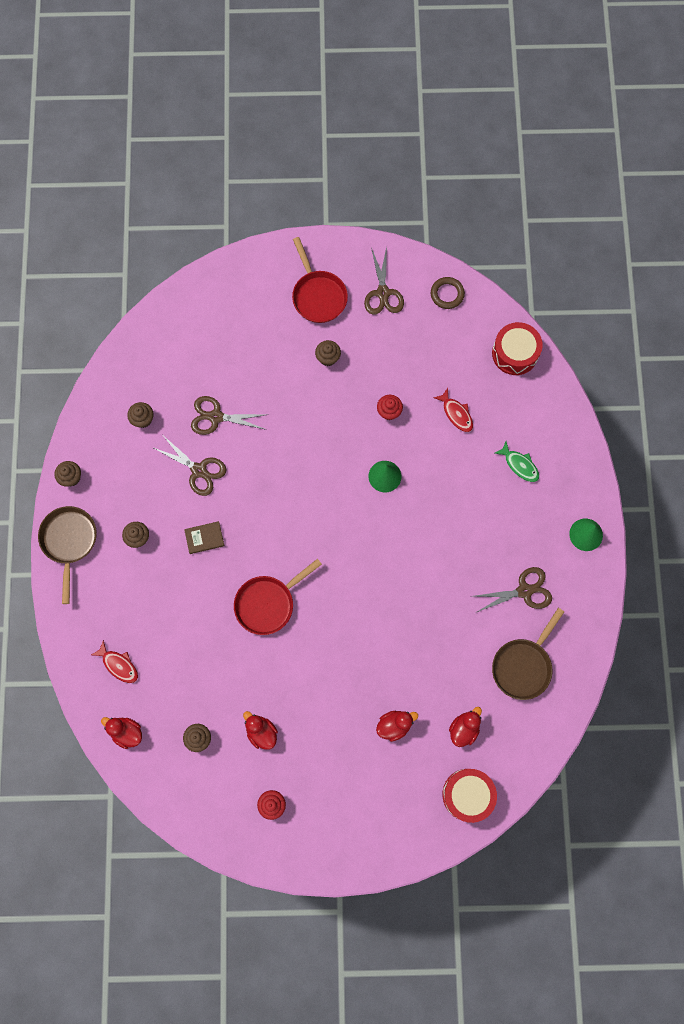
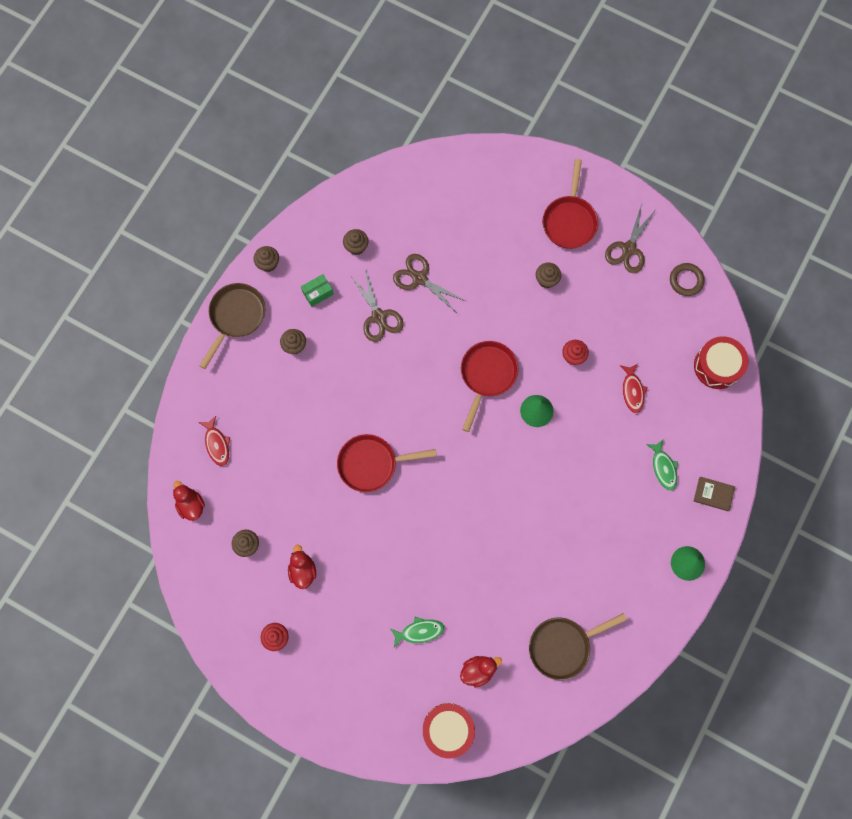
camera: 30 degrees right, 0 degrees up
brown book [184,521,224,554] -> brown book moved to [694,477,735,511]
red duck [376,711,418,742] -> green fish [391,617,444,647]
brown scissors [471,567,552,613] -> none
none -> green box [301,274,334,307]
none -> red pan [461,341,518,432]

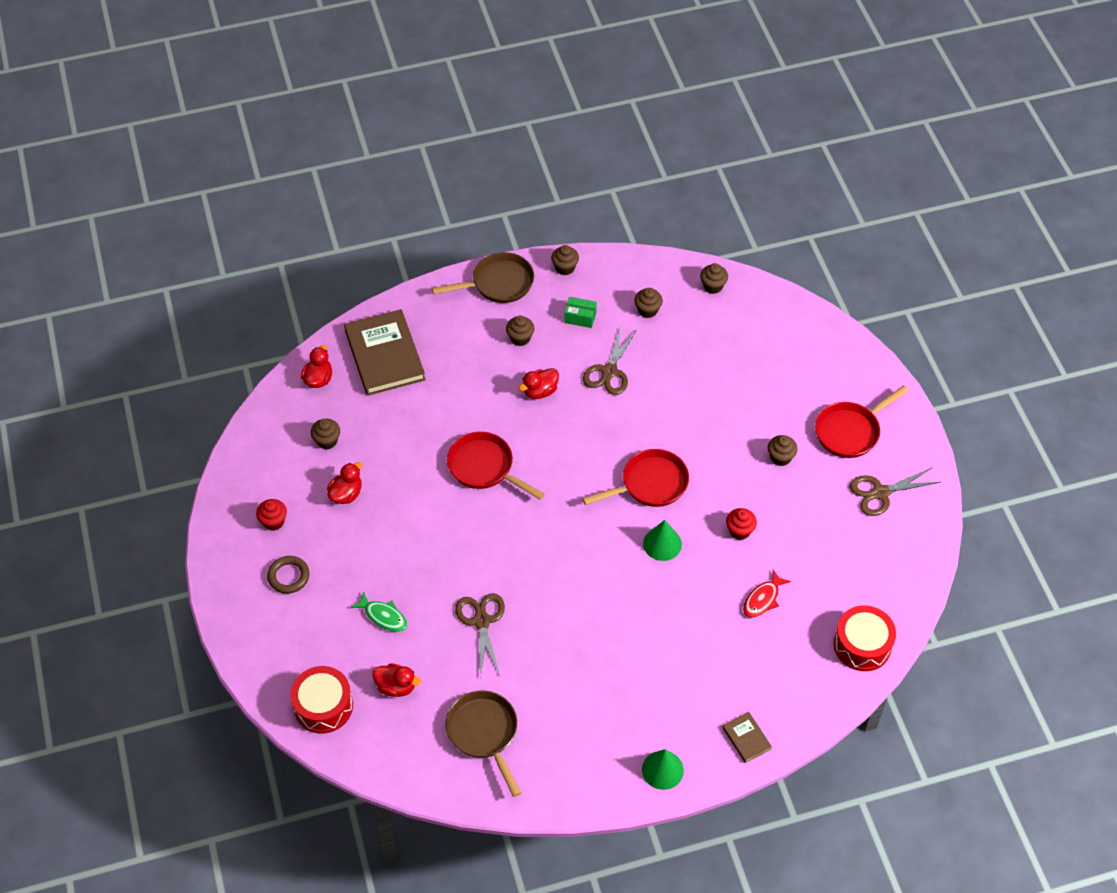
camera: 45 degrees right, 20 degrees down
red fish [199,416,230,466] -> brown book [344,309,426,396]
brown scissors [393,254,465,313] -> brown scissors moved to [455,593,505,677]
brown pan [529,613,627,680] -> brown pan turned 45 degrees clockwise [445,691,521,797]
green fish [646,439,678,490] -> none
brown ring [670,263,705,296] -> brown ring moved to [267,556,310,594]
none -> red duck [519,368,559,399]
none -> brown cupcake [700,263,728,294]

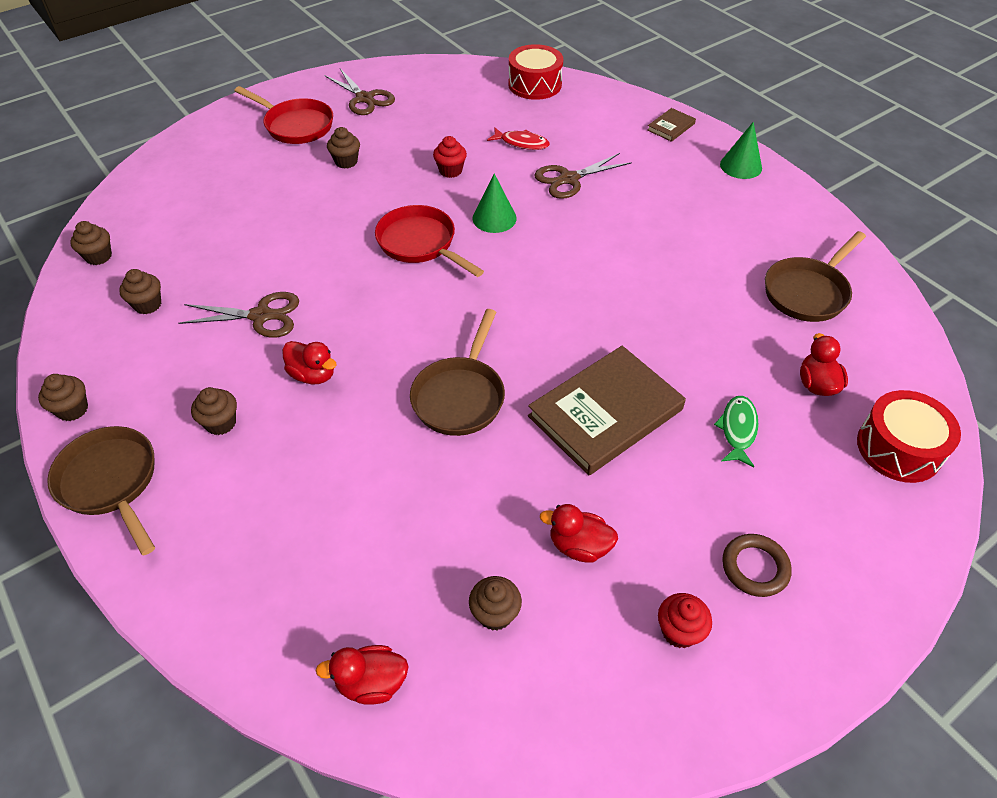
camera: 110 degrees left, 5 degrees down
brown book [344,309,426,396] -> brown book moved to [528,346,686,475]
red pan [447,432,545,500] -> brown pan [410,309,505,436]
brown scissors [455,593,505,677] -> brown scissors moved to [534,153,632,199]
green box [564,297,597,328] -> none

